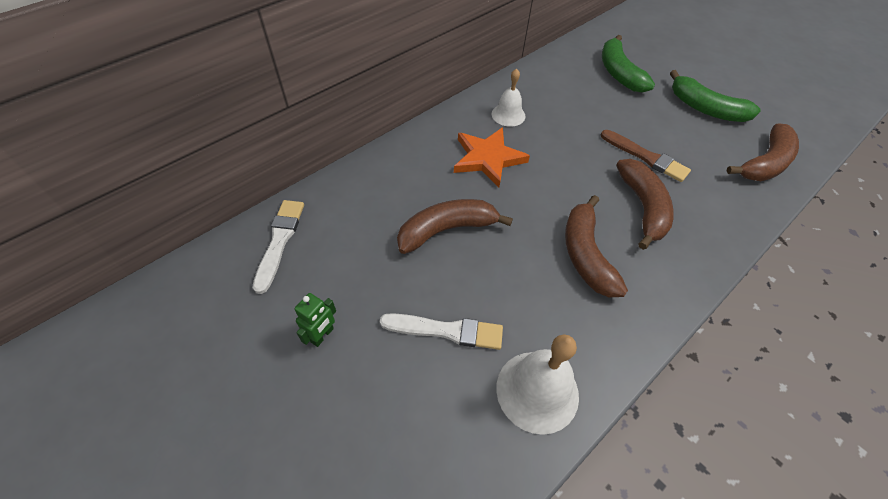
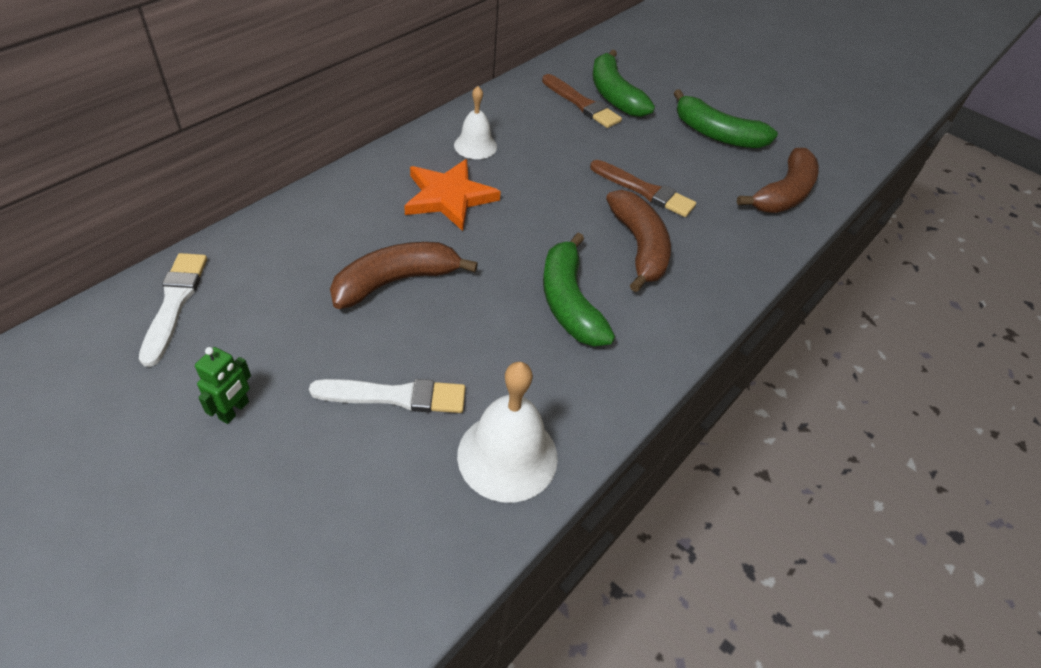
camera: 10 degrees left, 5 degrees down
brown banana [565,195,628,297] -> green banana [543,233,615,346]
none -> brown brush [542,74,622,128]

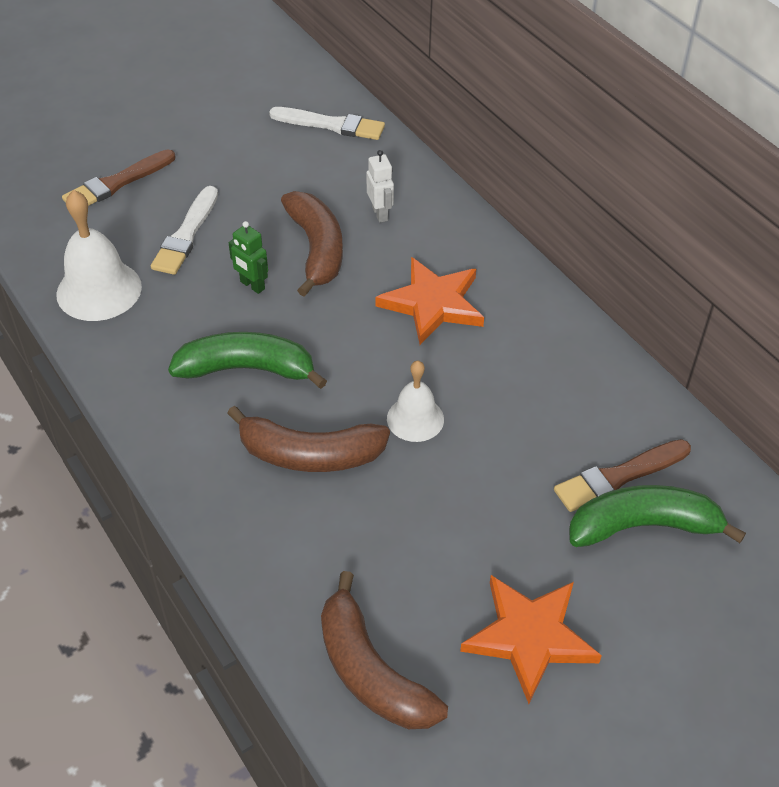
camera: 110 degrees right, 0 degrees up
green robot [195,347,251,424] -> green robot moved to [229,221,268,294]
white bell [454,86,497,159] -> white bell moved to [387,360,444,442]
brown brush [590,160,696,217] -> brown brush moved to [62,149,175,206]
green banana [674,89,778,148] -> orange star [460,575,602,704]
none -> white robot [367,150,394,223]

